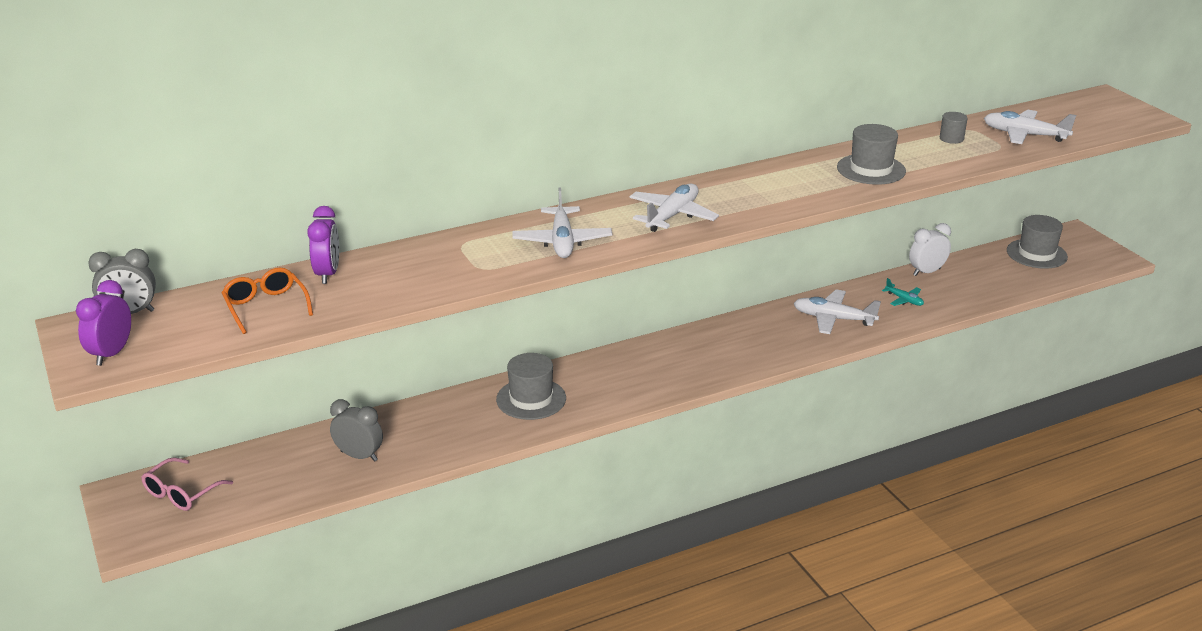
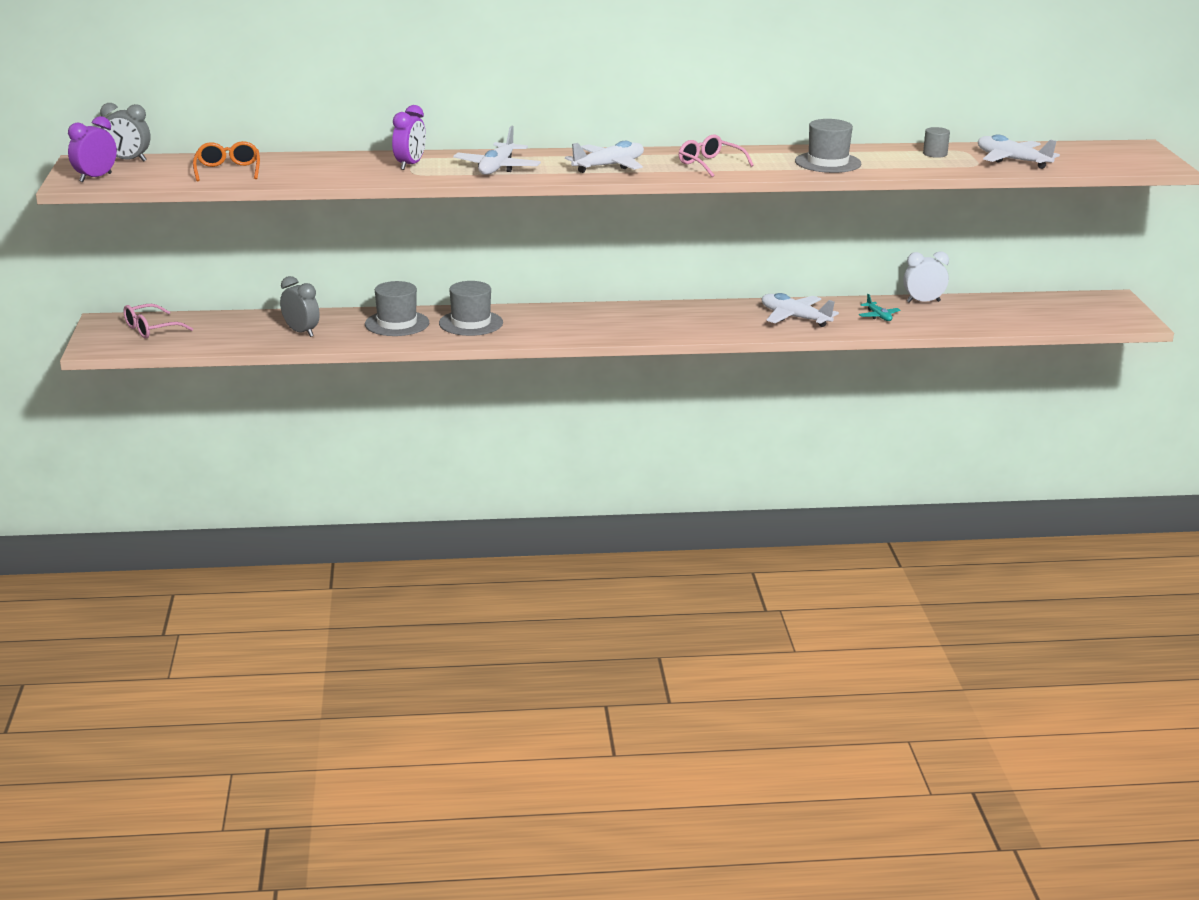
camera: 20 degrees right, 5 degrees down
purple clock [307,206,339,284] -> purple clock moved to [392,105,426,170]
grey hat [1007,215,1068,269] -> grey hat moved to [365,281,429,336]
none -> pink glasses [679,135,754,177]

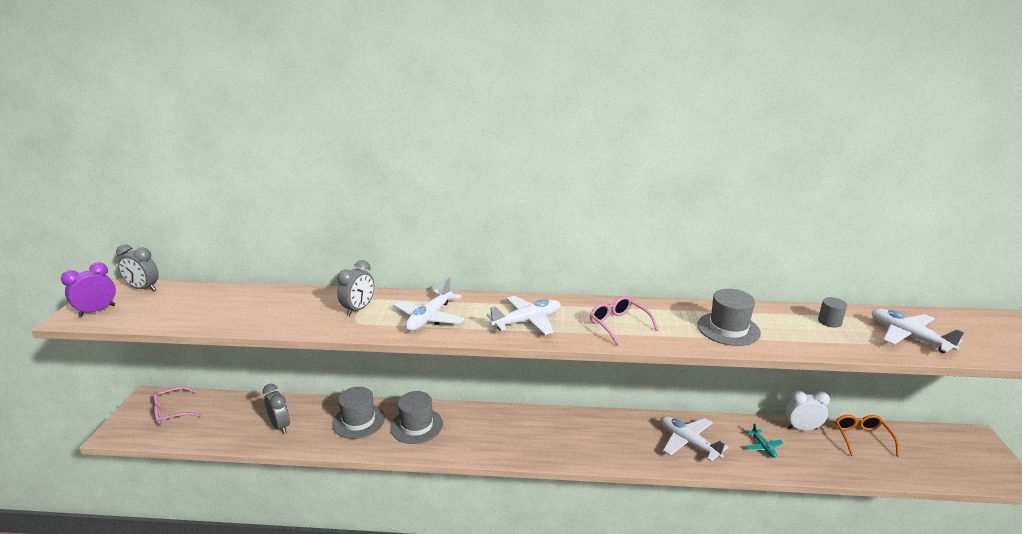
camera: 10 degrees right, 0 degrees up
orange glasses [193,141,260,181] -> orange glasses moved to [835,415,899,457]
purple clock [392,105,426,170] -> grey clock [337,260,374,316]

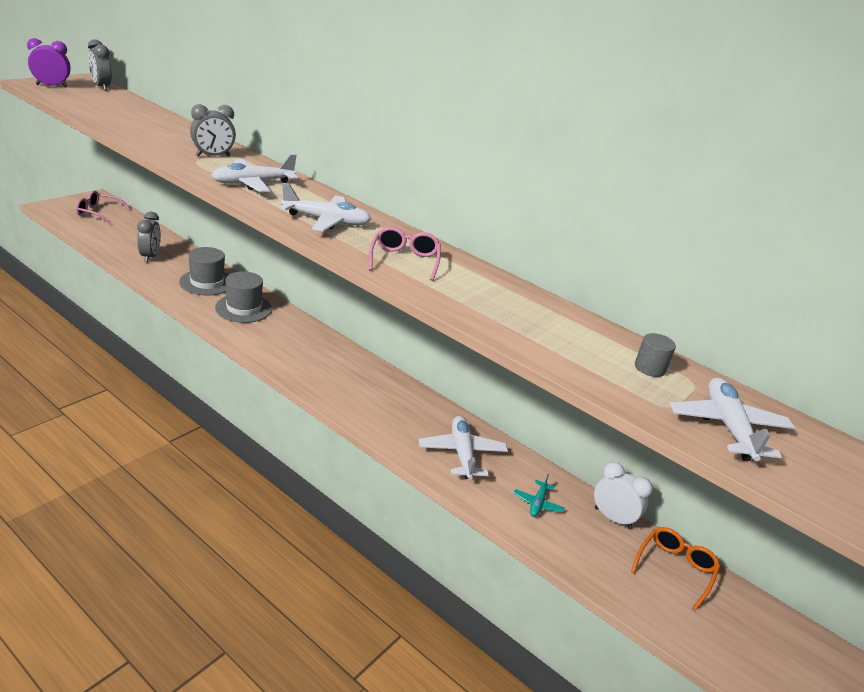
camera: 30 degrees right, 5 degrees up
grey hat [697,289,761,346] -> none

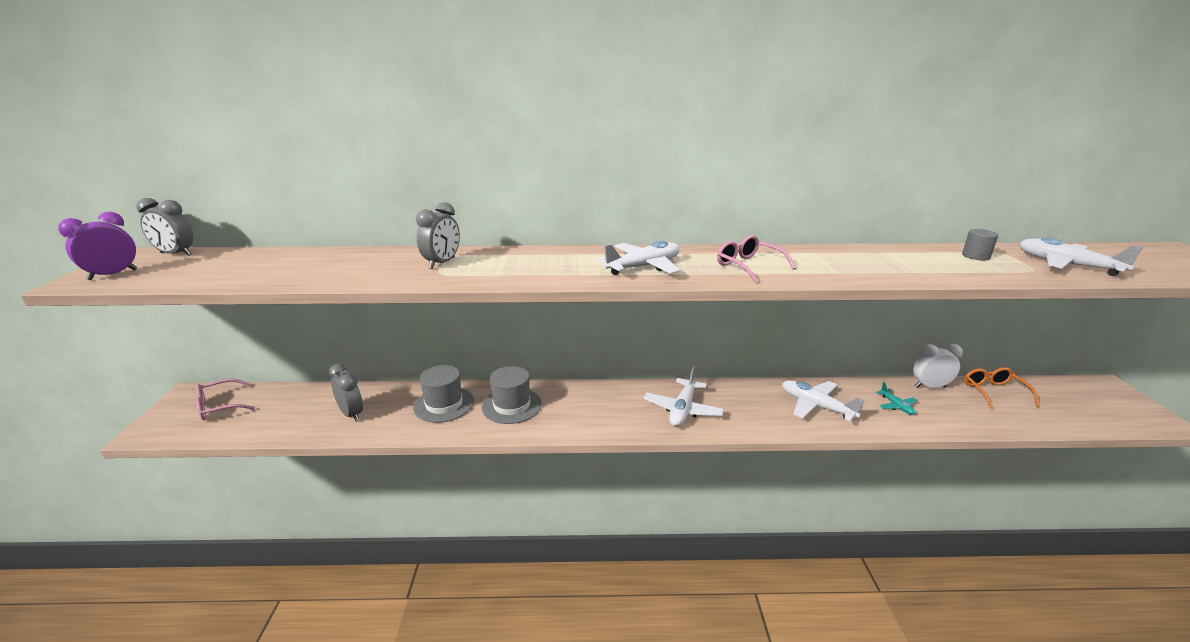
camera: 35 degrees left, 5 degrees down
white plane [211,154,298,192] -> white plane moved to [643,366,724,427]

